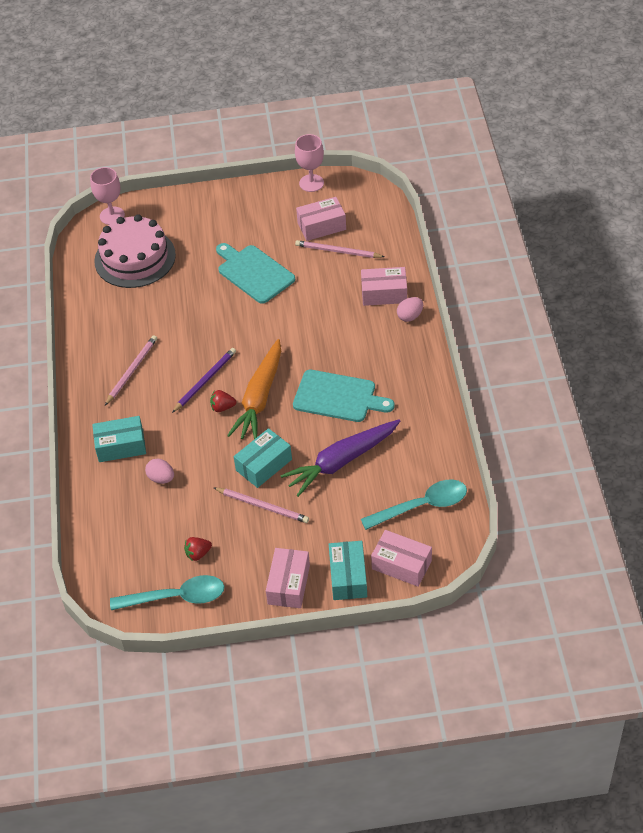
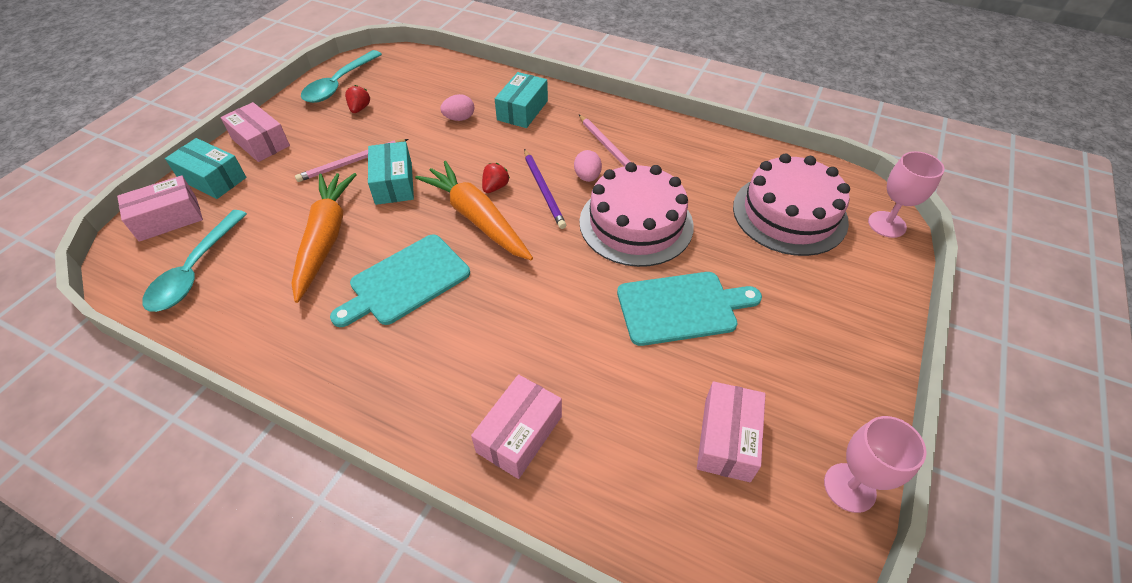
camera: 120 degrees right, 0 degrees up
purple carrot [280,420,400,497] -> orange carrot [292,173,357,303]
pink pencil [295,240,385,258] -> none
pink egg [397,297,423,322] -> pink egg moved to [574,150,602,182]
none -> pink cake [579,162,694,267]

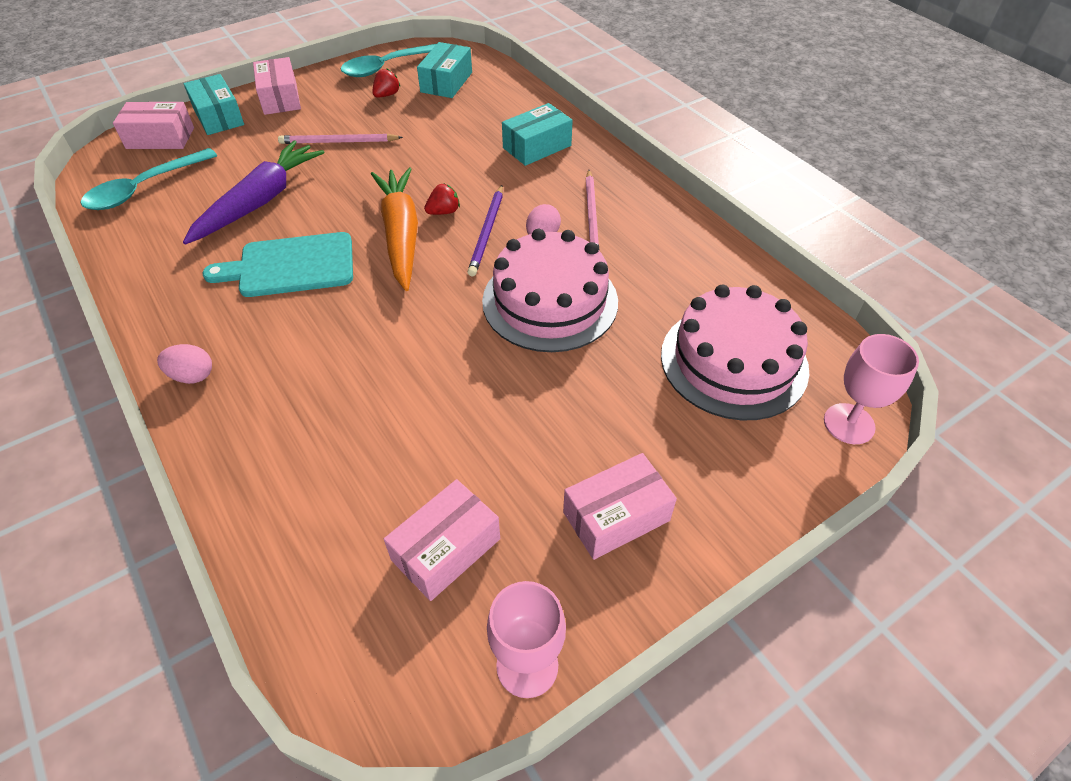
camera: 30 degrees right, 0 degrees up
orange carrot [292,173,357,303] -> purple carrot [183,140,324,245]
turquoise box [368,141,414,205] -> turquoise box moved to [417,42,472,98]
pink egg [440,94,474,121] -> pink egg moved to [157,344,212,384]
pink box [471,374,562,479] -> pink box moved to [563,453,677,560]
turquoise cutting board [617,272,762,346] -> none

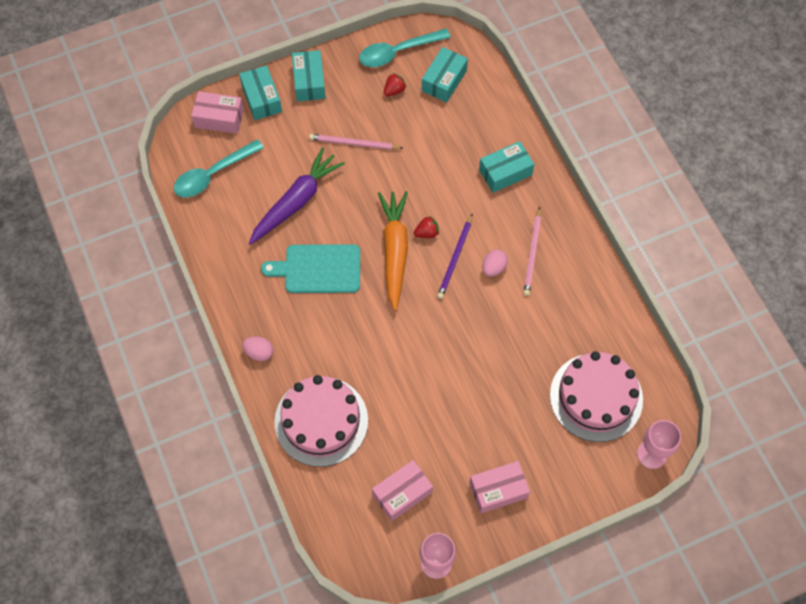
camera: 10 degrees right, 15 degrees up
pink box [253,57,301,115] -> turquoise box [292,50,326,102]
pink cake [482,229,618,352] -> pink cake moved to [274,375,368,467]

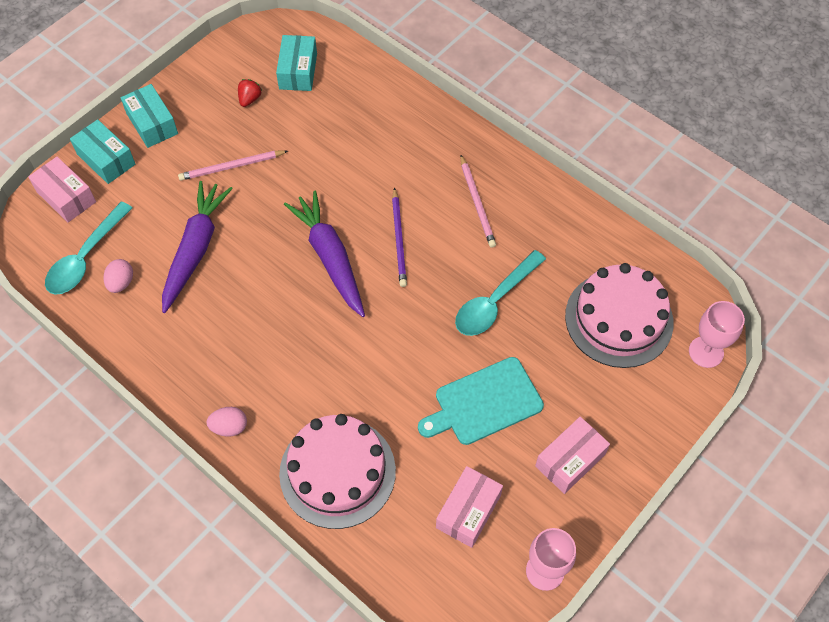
camera: 25 degrees left, 5 degrees down
pink box [191,91,244,134] -> pink box turned 60 degrees clockwise [28,157,96,222]
turquoise cutting board [261,244,360,293] -> turquoise cutting board moved to [418,357,544,445]
turquoise spoon [359,29,451,67] -> turquoise spoon moved to [455,250,546,336]
orange carrot [378,191,408,311] -> purple carrot [284,191,365,317]
red strawberry [413,216,439,238] -> none
turquoise box [479,141,534,193] -> none
pink egg [482,250,508,277] -> pink egg moved to [104,259,133,293]

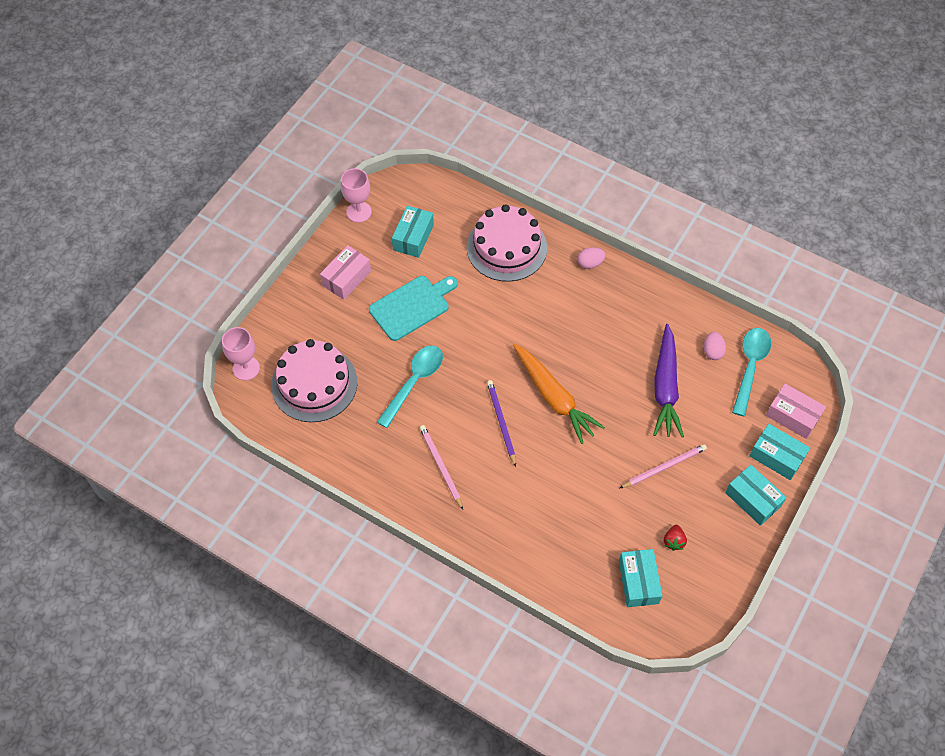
camera: 170 degrees right, 0 degrees up
purple carrot [284,191,365,317] -> orange carrot [513,344,605,444]
pink box [436,466,503,548] -> turquoise box [392,205,434,258]

